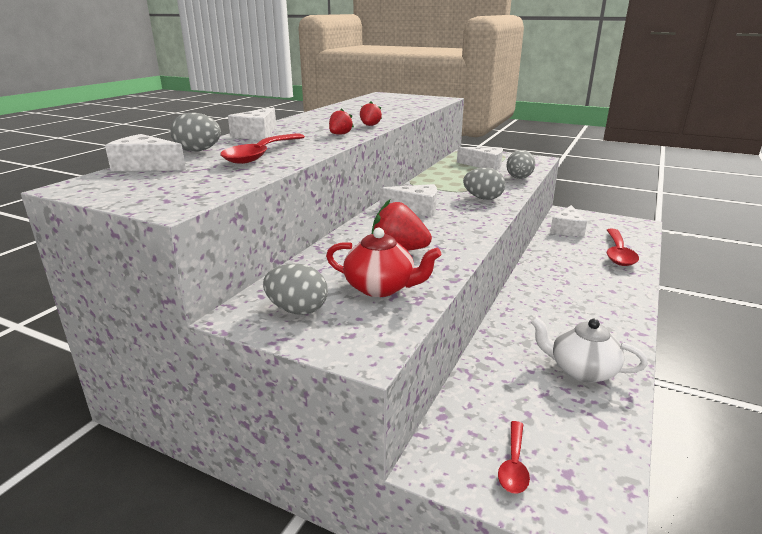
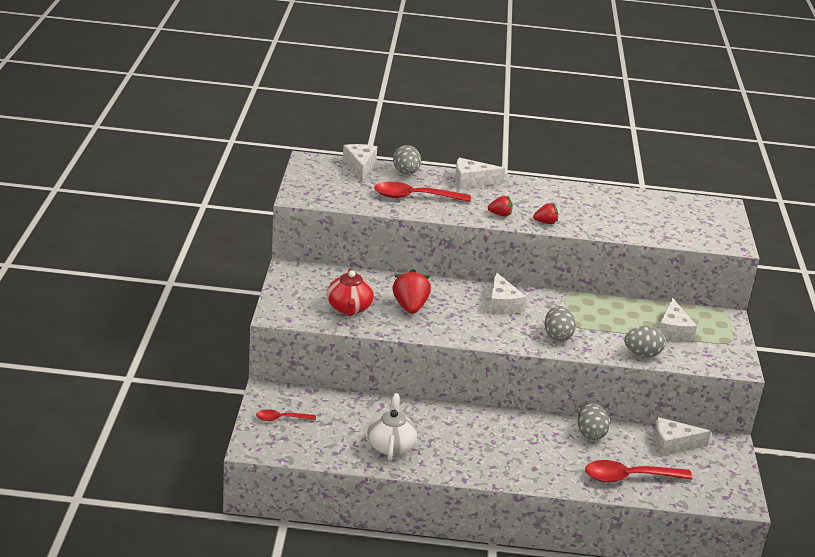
camera: 65 degrees right, 5 degrees up
grey egg [263,264,328,315] -> grey egg moved to [578,403,610,440]

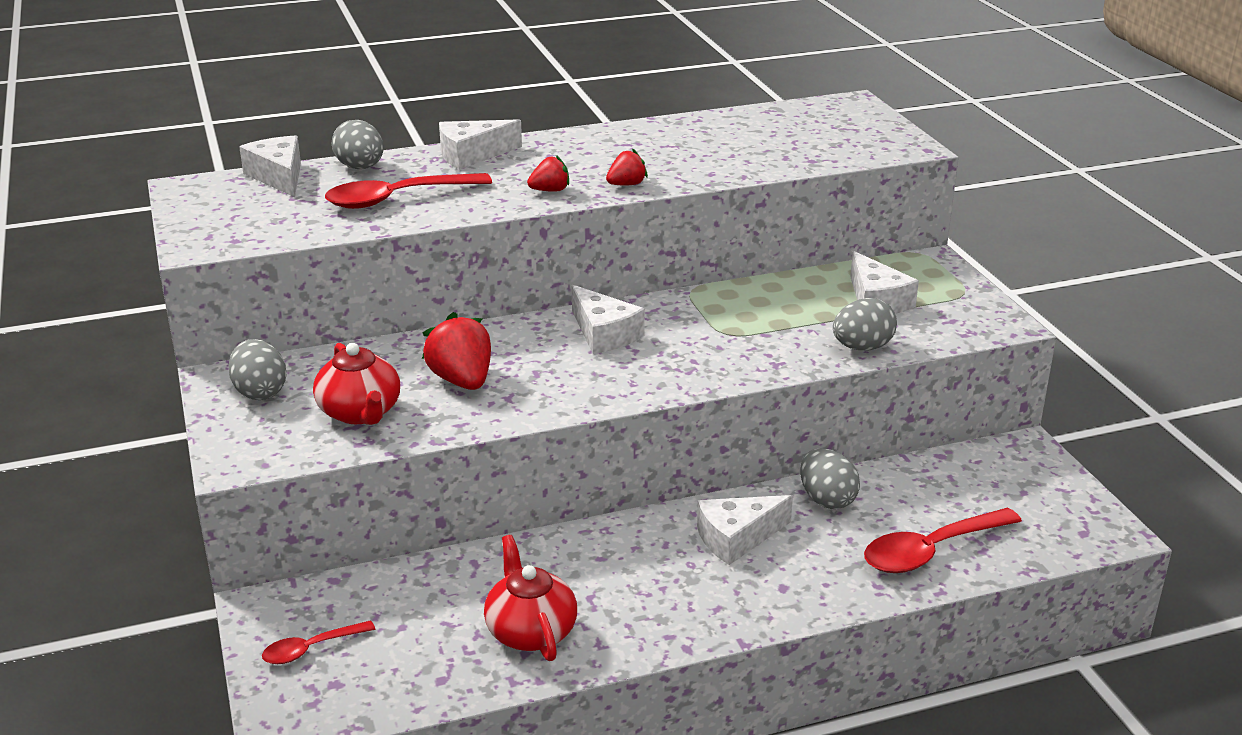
camera: 20 degrees left, 0 degrees up
white teapot [367,393,417,461] -> red teapot [484,535,577,661]
grey egg [545,306,576,341] -> grey egg moved to [228,339,286,400]
white cheese [653,417,711,456] -> white cheese moved to [697,495,793,565]

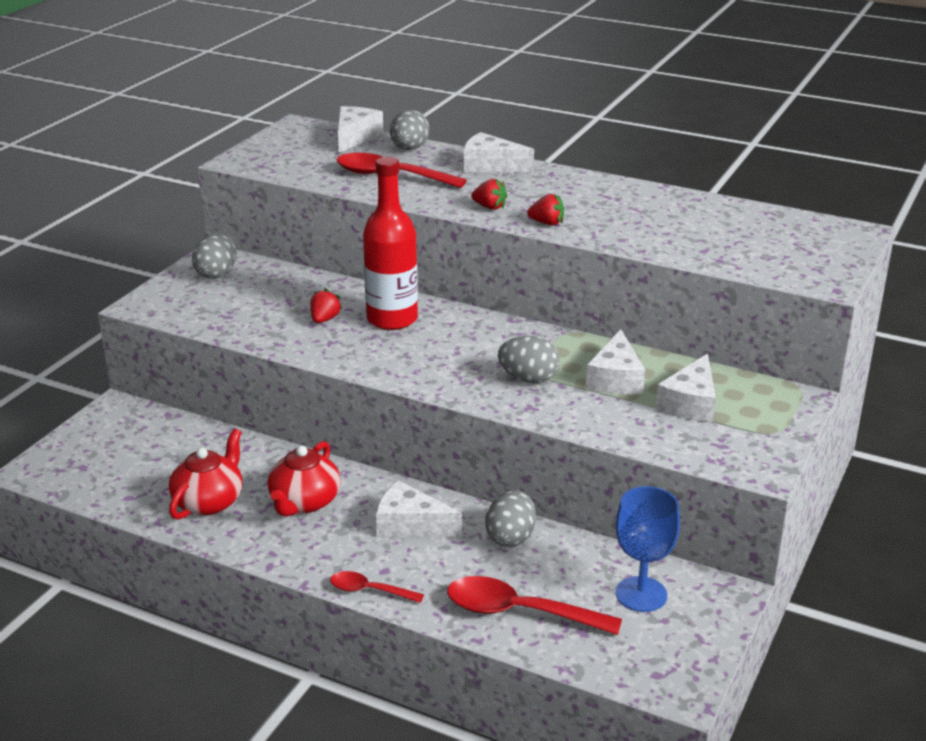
camera: 45 degrees right, 0 degrees up
red spoon [262,620,375,664] -> red spoon moved to [330,571,424,603]
red teapot [313,343,400,425] -> red teapot moved to [268,441,341,516]
red strawberry [422,312,491,390] -> red strawberry [310,288,342,323], size x0.56
white cheese [572,285,645,354] -> white cheese moved to [586,329,645,394]
grey egg [833,298,897,350] -> grey egg moved to [498,336,560,383]
none -> red bottle [363,157,418,330]
none -> blue goblet [616,486,680,612]

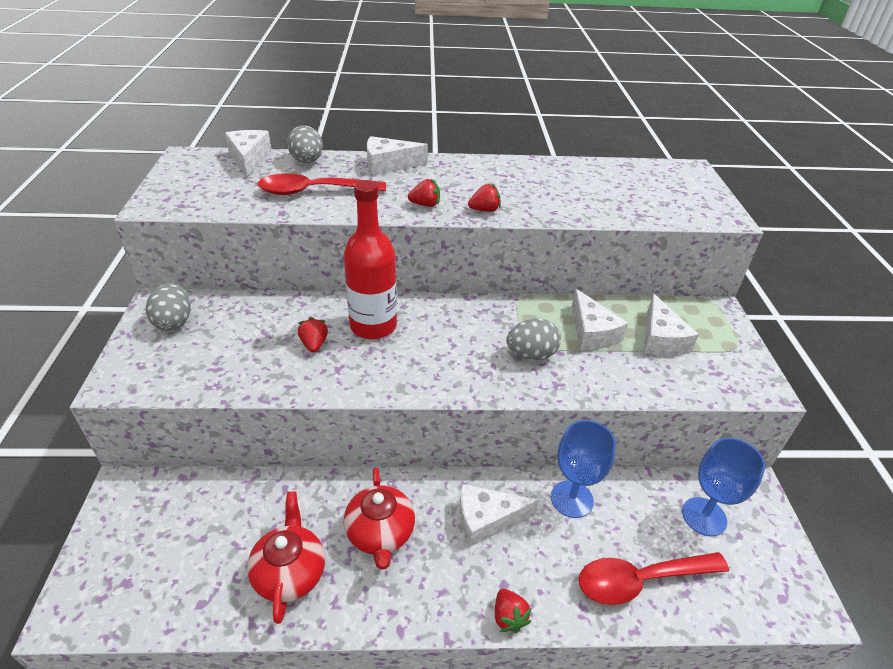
camera: 30 degrees left, 10 degrees up
red spoon [330,571,424,603] -> red strawberry [495,589,532,633]
grey egg [485,490,536,547] -> blue goblet [551,420,616,518]

